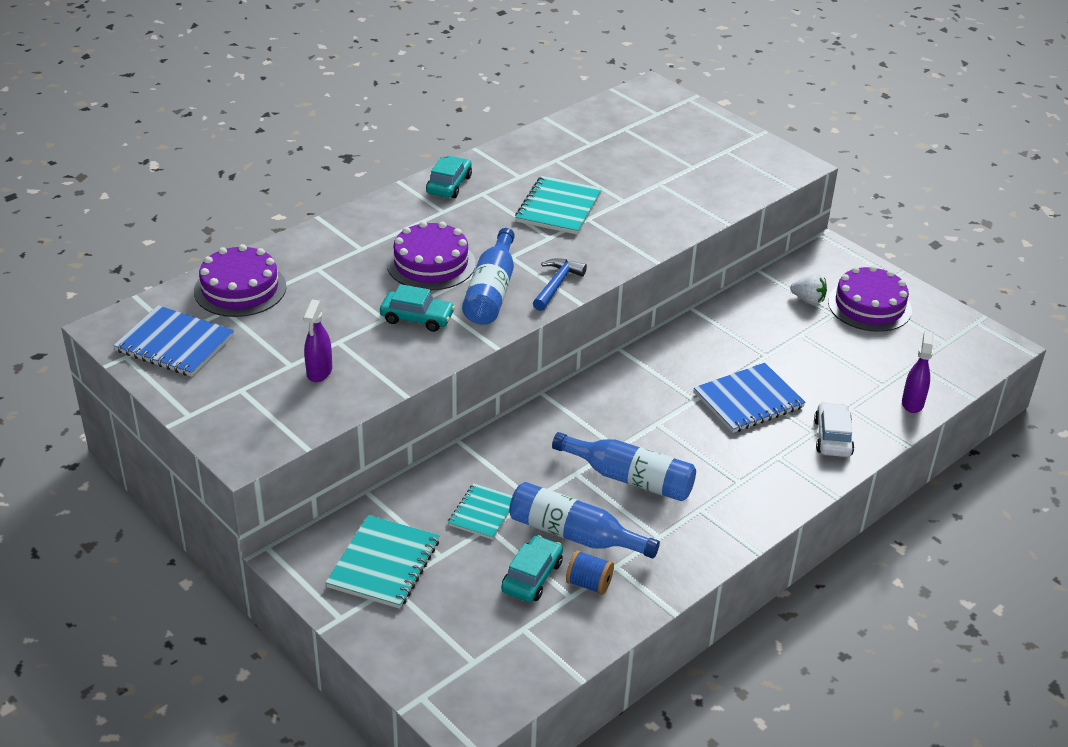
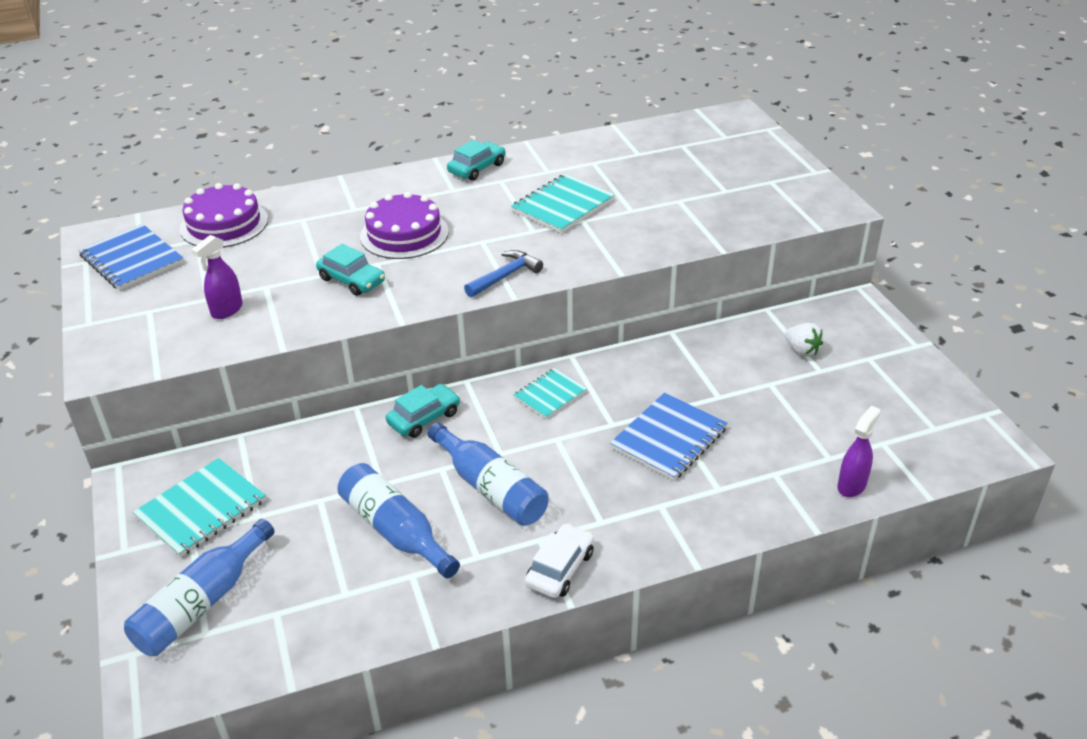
camera: 25 degrees right, 0 degrees up
turquoise notebook [448,483,513,540] -> turquoise notebook moved to [514,368,587,419]
blue bottle [462,228,515,325] -> blue bottle moved to [124,519,275,656]
turquoise car [501,535,563,602] -> turquoise car moved to [386,384,460,438]
blue spool [566,550,614,595] -> none
blue notebook [694,363,806,433] -> blue notebook turned 45 degrees counterclockwise [610,392,728,481]
white car [814,402,854,457] -> white car moved to [525,523,594,598]
purple cake [828,265,912,332] -> none

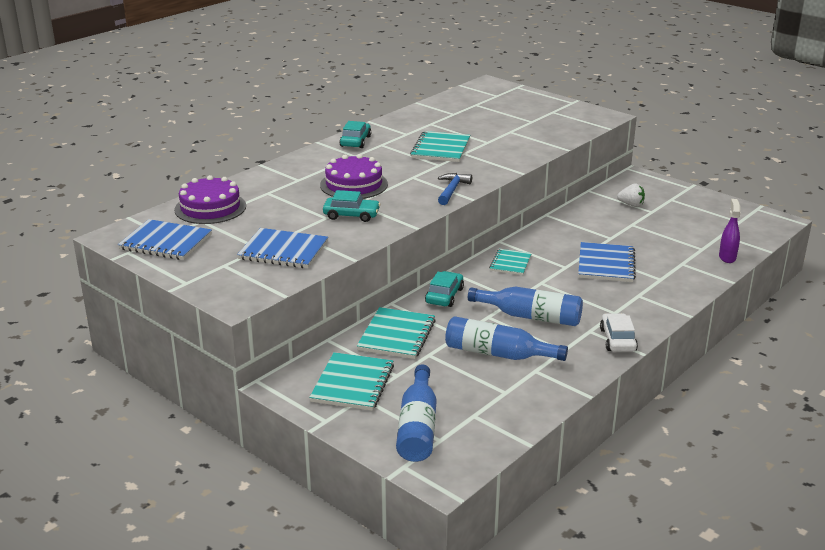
camera: 30 degrees left, 10 degrees down
purple spray bottle [191,235,243,319] -> blue notebook [237,228,328,268]
none -> turquoise notebook [357,307,436,359]

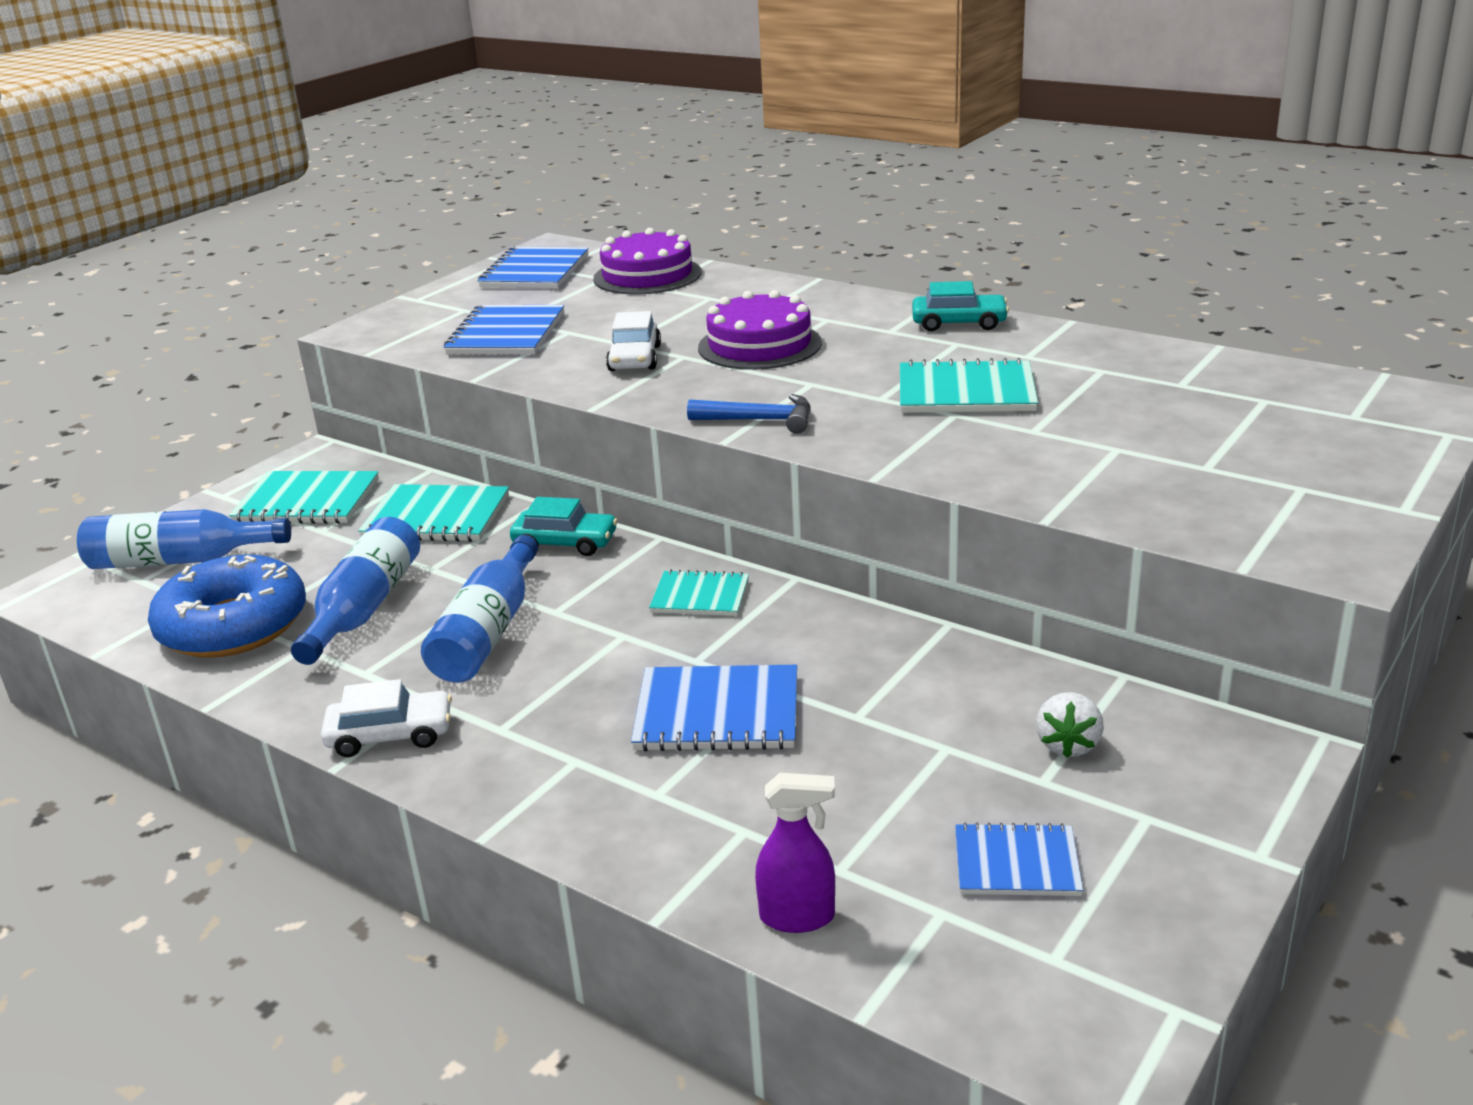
camera: 85 degrees right, 0 degrees up
turquoise car [323,190,380,222] -> white car [606,311,661,371]
none -> blue donut [148,555,306,658]
none -> blue notebook [955,822,1083,896]

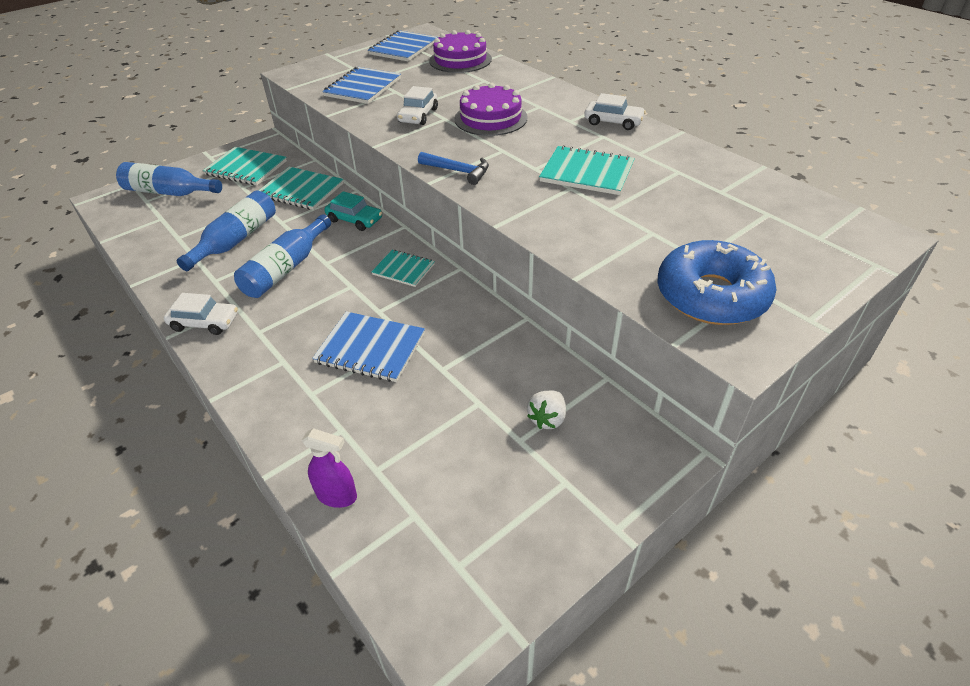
camera: 15 degrees right, 15 degrees up
blue donut [148,555,306,658] -> blue donut moved to [657,240,776,325]
turquoise car [912,281,1009,331] -> white car [584,93,646,130]
blue notebook [955,822,1083,896] -> none

